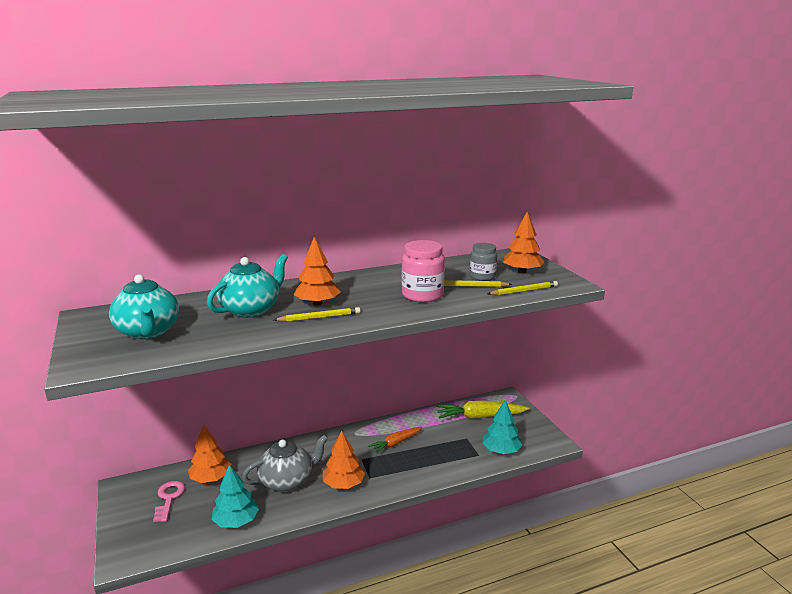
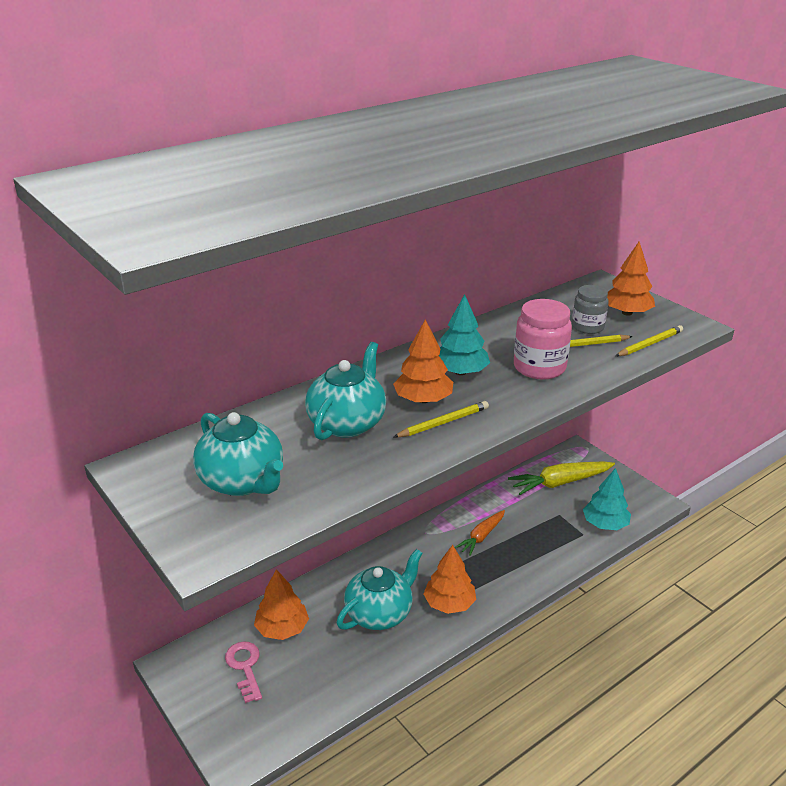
camera: 15 degrees left, 10 degrees up
turquoise tree [211,465,259,528] -> turquoise tree moved to [439,294,490,375]
grey teapot [242,435,328,492] -> turquoise teapot [337,549,423,630]

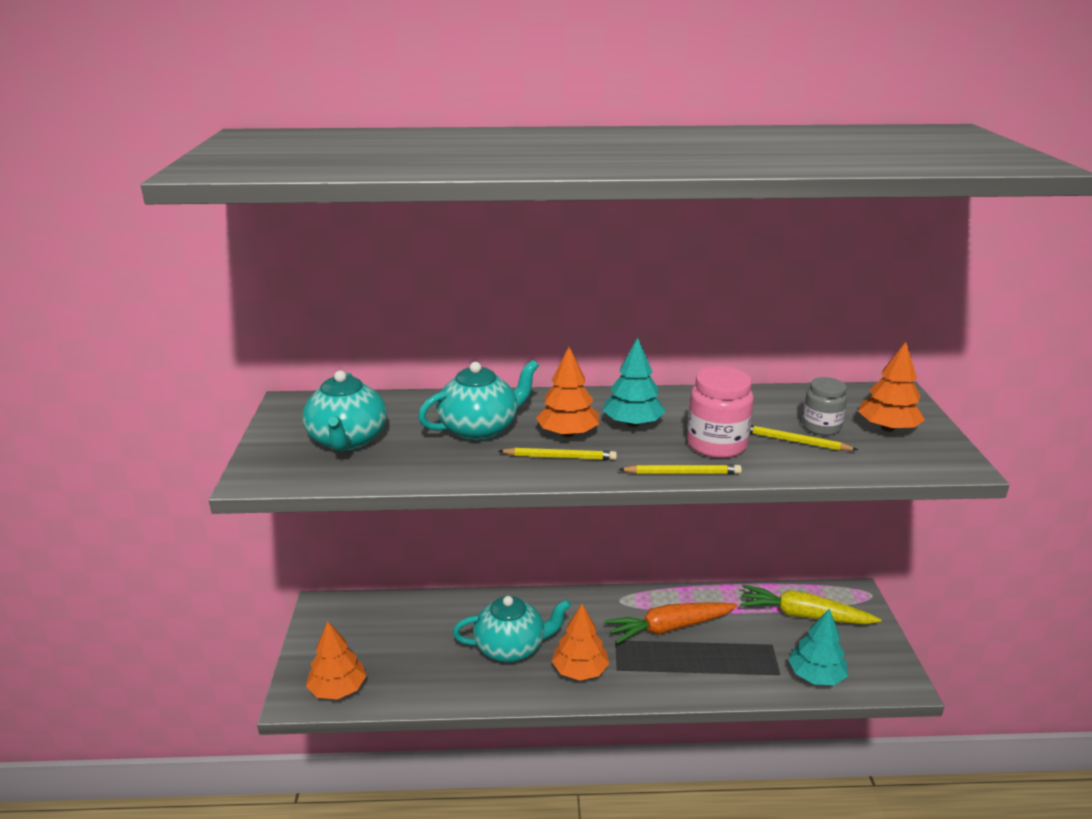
camera: 35 degrees right, 5 degrees down
pink key [225,641,262,703] -> none
orange tree [254,569,309,640] -> orange tree moved to [306,621,366,699]
orange carrot [455,510,505,556] -> orange carrot [605,602,737,644], size x1.59
yellow pencil [615,325,683,356] -> yellow pencil moved to [618,465,742,474]

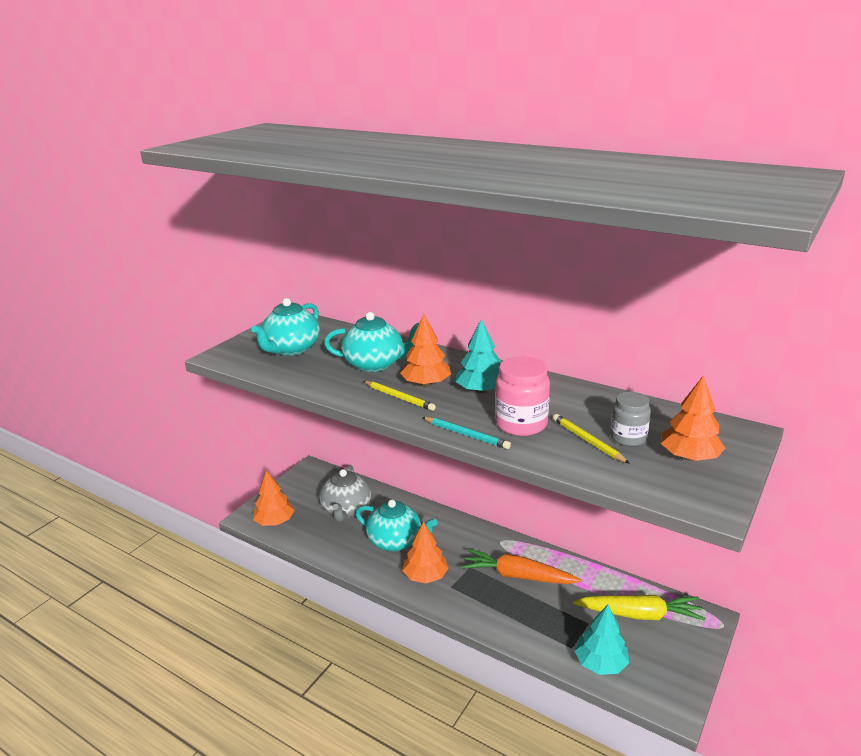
camera: 35 degrees right, 0 degrees up
yellow pencil [618,465,742,474] -> turquoise pencil [422,417,511,449]
yellow carrot [740,585,881,624] -> yellow carrot turned 135 degrees clockwise [573,595,705,621]
none -> grey teapot [319,465,371,522]

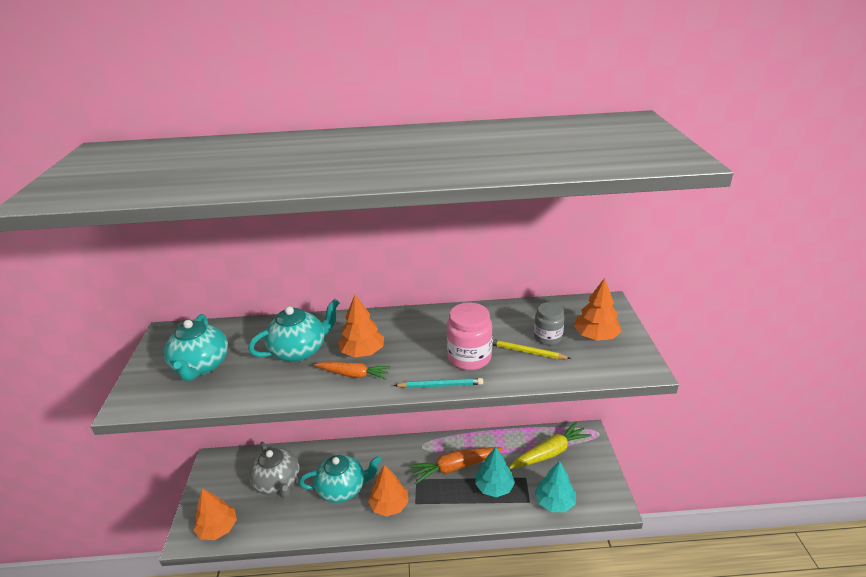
camera: 35 degrees left, 5 degrees up
yellow pencil [363,381,436,411] -> orange carrot [314,362,390,380]
turquoise tree [456,319,500,393] -> turquoise tree moved to [475,447,515,497]

